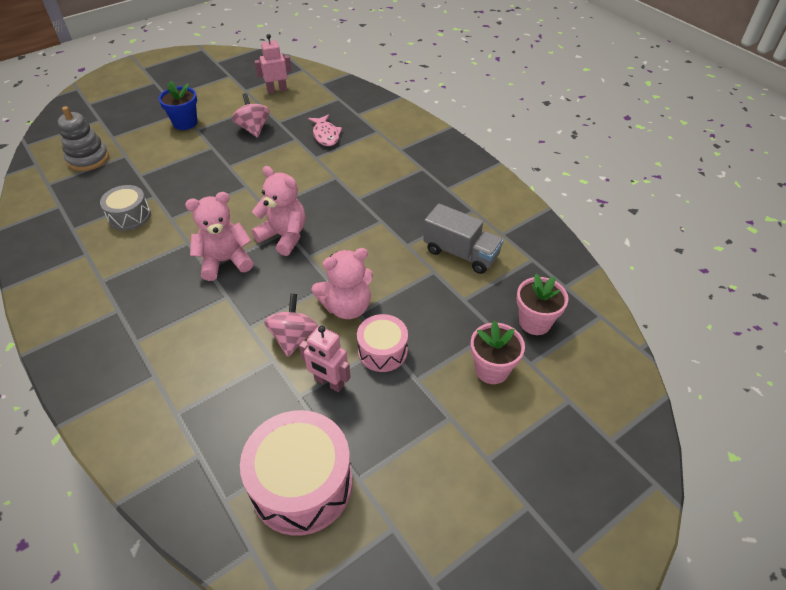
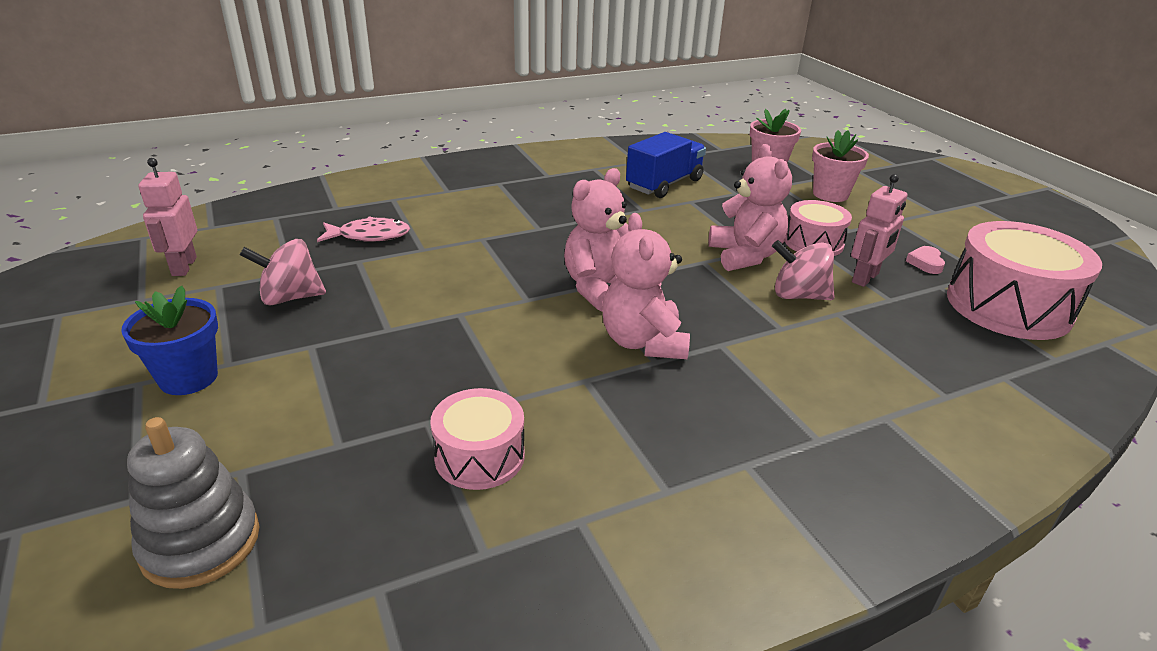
camera: 80 degrees left, 15 degrees down
grey drum [100,185,151,231] -> pink drum [430,388,525,490]
grey truck [423,204,504,274] -> blue truck [626,132,706,198]
none -> pink heart [906,246,945,274]

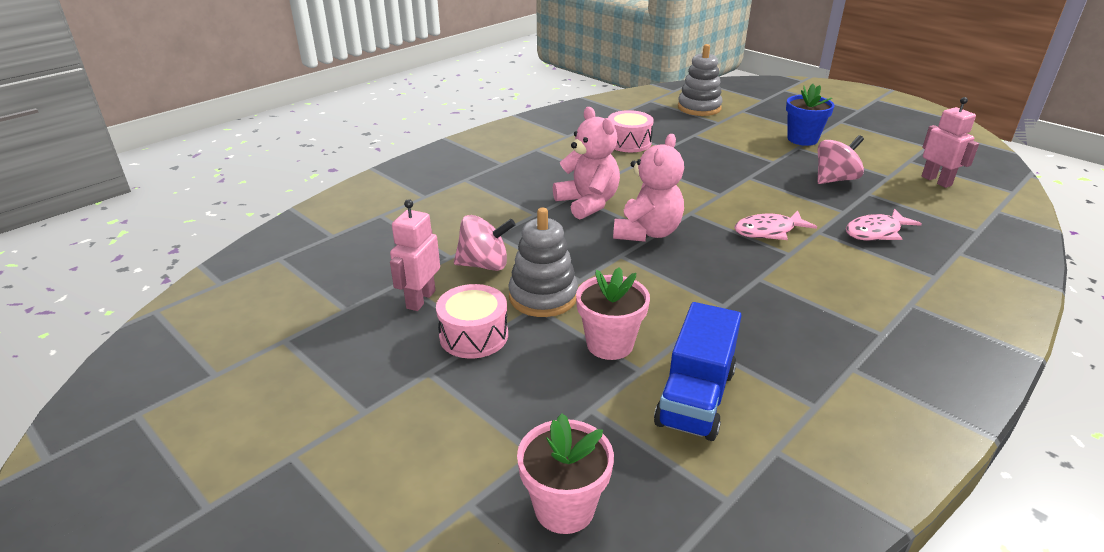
camera: 160 degrees right, 0 degrees up
pink teddy bear [709,144,792,271] -> grey stacking toy [508,208,578,317]
pink flower pot [812,130,869,202] -> pink flower pot moved to [576,267,650,360]
pink heart [906,246,945,274] -> none
pink drum [947,221,1102,340] -> none
none -> pink fish [734,211,817,240]

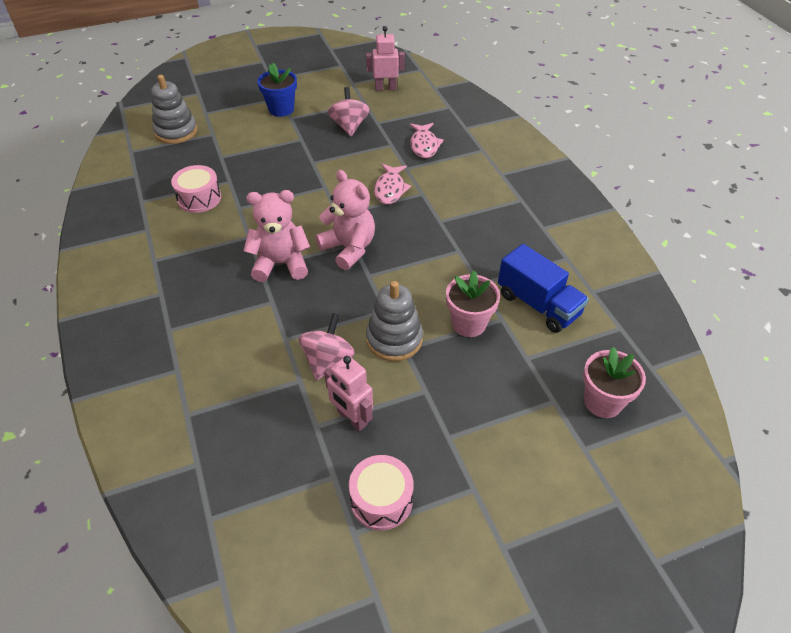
camera: 65 degrees left, 15 degrees up
pink drum [436,284,508,359] -> pink drum moved to [349,455,414,530]

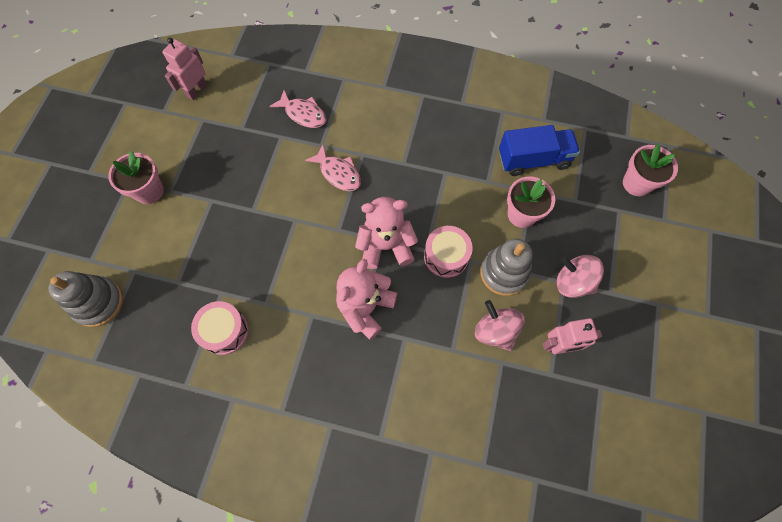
camera: 55 degrees left, 20 degrees up
blue flower pot [257,63,297,117] -> pink flower pot [108,151,164,204]
pink spinning top [328,87,369,136] -> pink spinning top moved to [557,255,604,298]
pink drum [349,455,414,530] -> pink drum moved to [424,226,473,278]

